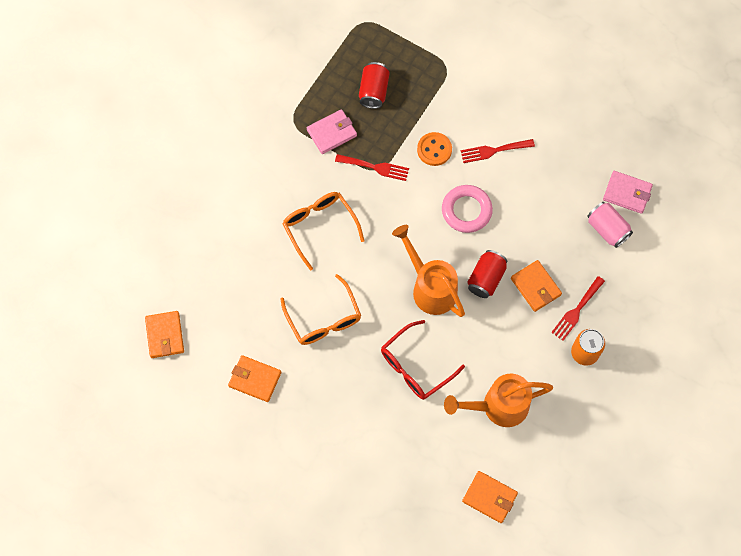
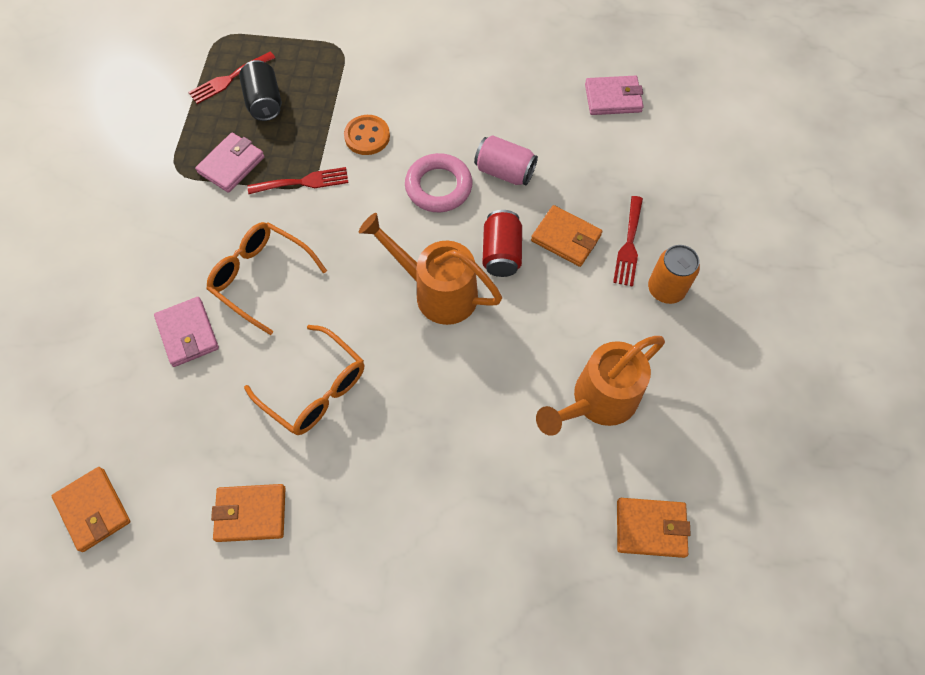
camera: 25 degrees left, 5 degrees down
red can [359,62,390,109] -> black can [239,60,282,121]
red glasses [381,320,465,400] -> none
red fork [461,139,535,163] -> red fork moved to [188,51,275,104]
pink can [587,202,633,248] -> pink can moved to [474,135,538,186]
none -> pink wallet [154,297,219,367]

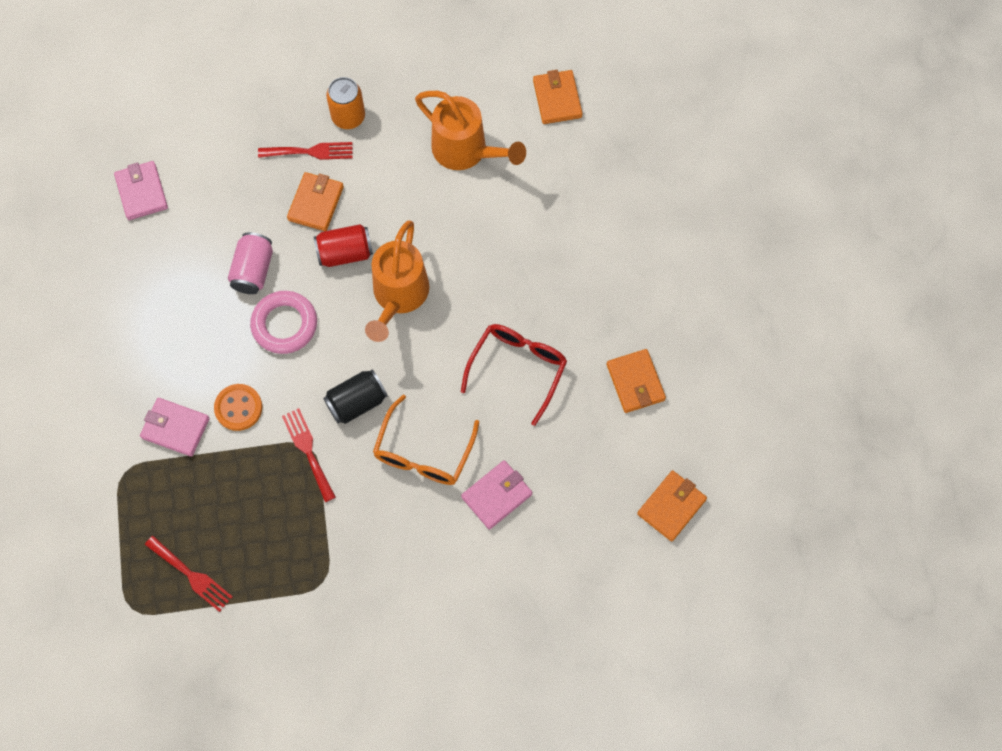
camera: 105 degrees left, 5 degrees up
pink wallet [195,133,265,193] -> pink wallet moved to [140,398,210,457]
black can [239,60,282,121] -> black can moved to [323,370,388,424]
orange glasses [244,325,364,435] -> red glasses [461,324,567,426]

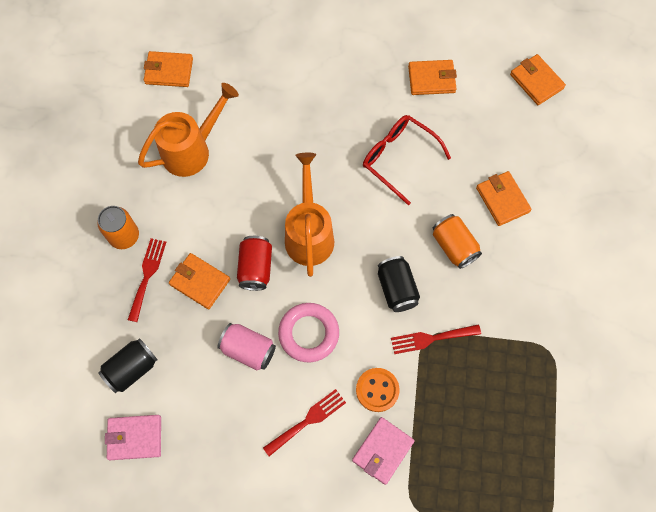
camera: 75 degrees left, 0 degrees up
red fork [145,536,233,612] -> red fork moved to [263,389,346,456]
orange watering can [365,220,429,342] -> orange watering can turned 120 degrees counterclockwise [285,153,334,277]
orange glasses [373,395,479,485] -> orange can [433,214,482,269]
pink wallet [461,460,532,530] -> orange wallet [476,171,532,226]
none -> black can [98,338,157,393]

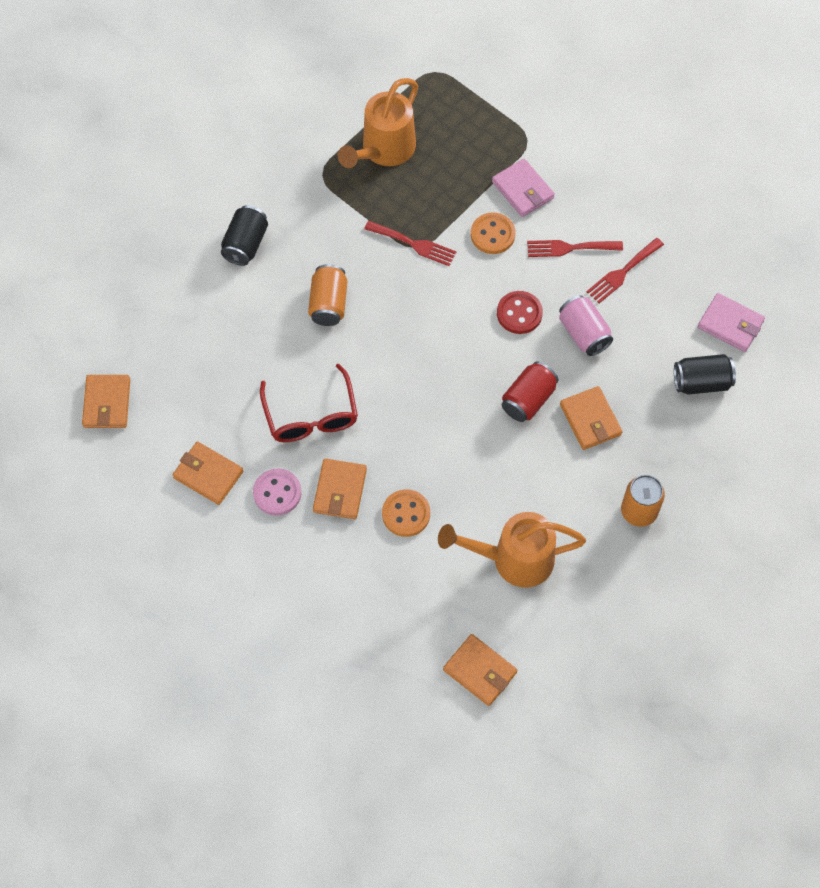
camera: 145 degrees left, 5 degrees down
red fork [128,238,166,322] -> red fork moved to [586,238,664,303]
pink ring [278,303,339,362] -> red button [497,291,543,334]
orange watering can [285,153,334,277] -> orange watering can moved to [338,78,418,168]
pink wallet [352,417,415,485] -> pink wallet turned 75 degrees clockwise [492,159,555,217]
black can [378,256,420,312] -> black can moved to [221,205,268,266]
orange wallet [476,171,532,226] -> orange wallet moved to [313,458,367,519]
none -> pink button [253,468,301,515]
none -> orange button [382,489,430,537]

